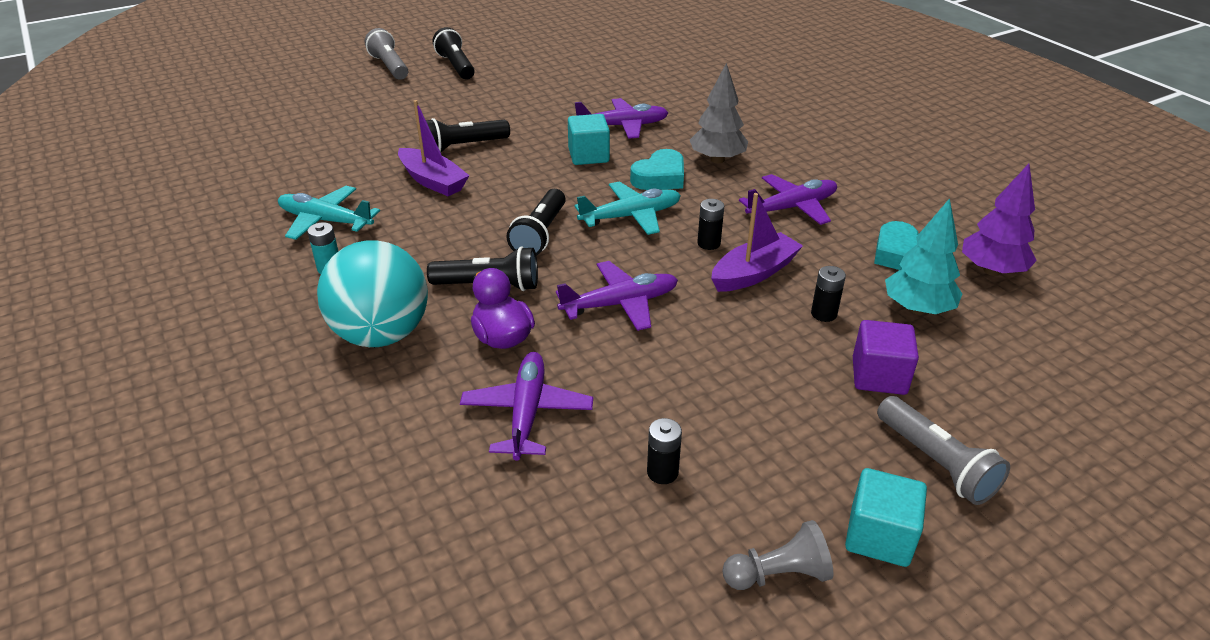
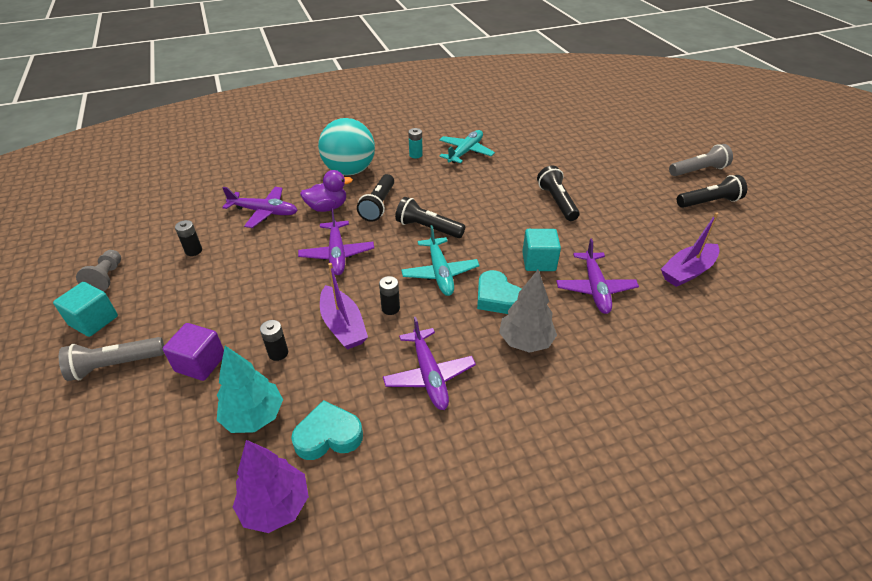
camera: 100 degrees right, 5 degrees up
purple boat [398,100,470,196] -> purple boat moved to [661,212,720,287]

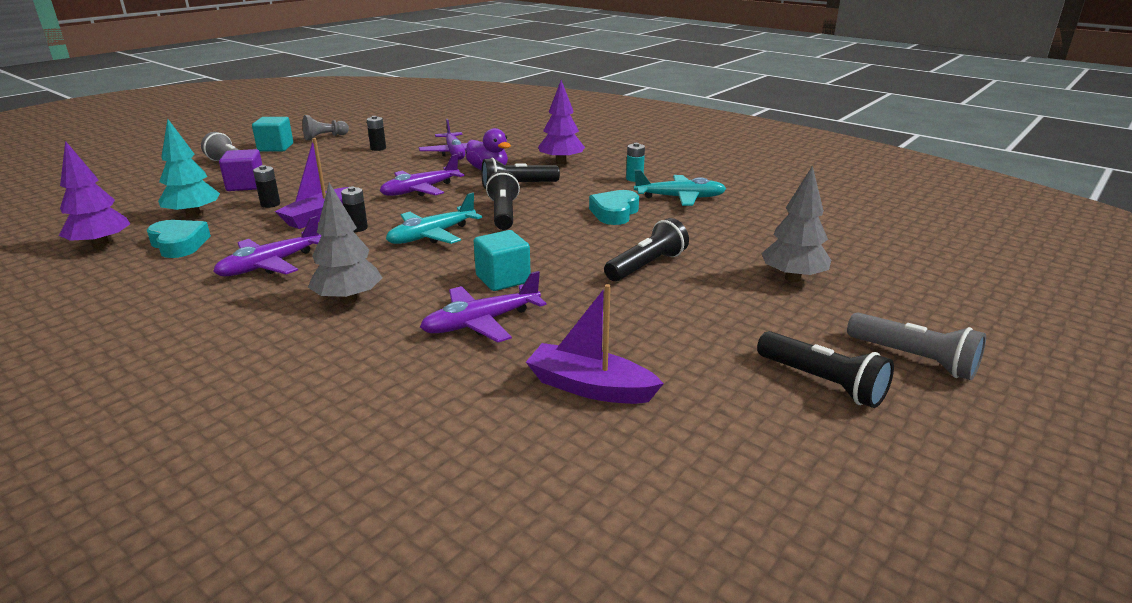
camera: 60 degrees right, 15 degrees down
turquoise ball [318,118,375,175] -> purple tree [538,80,585,165]
turquoise heart [477,270,521,314] -> turquoise heart moved to [589,190,639,225]
none -> grey tree [761,166,831,282]

